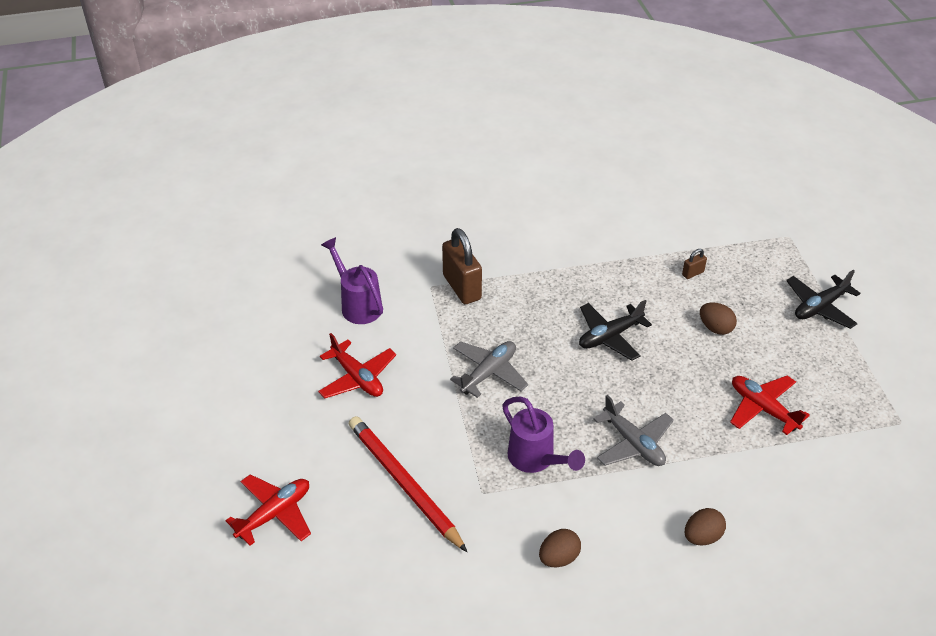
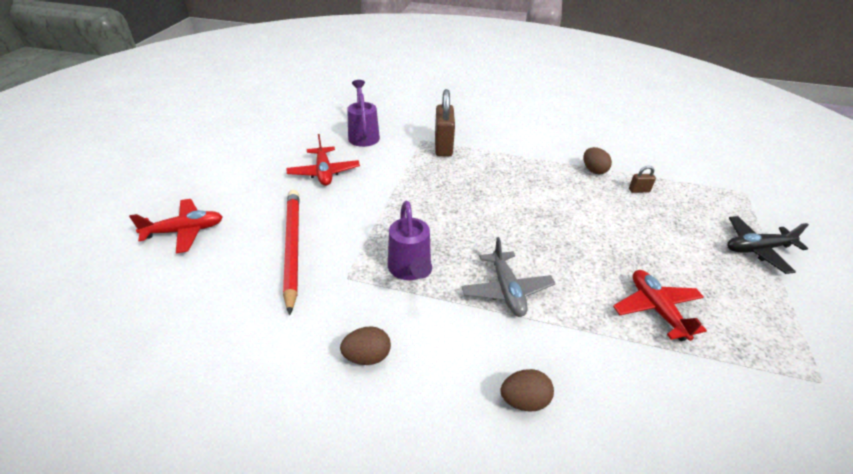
camera: 25 degrees right, 5 degrees down
grey plane [450,341,528,398] -> none
black plane [579,300,652,361] -> none
brown egg [700,303,737,335] -> brown egg moved to [583,147,612,174]

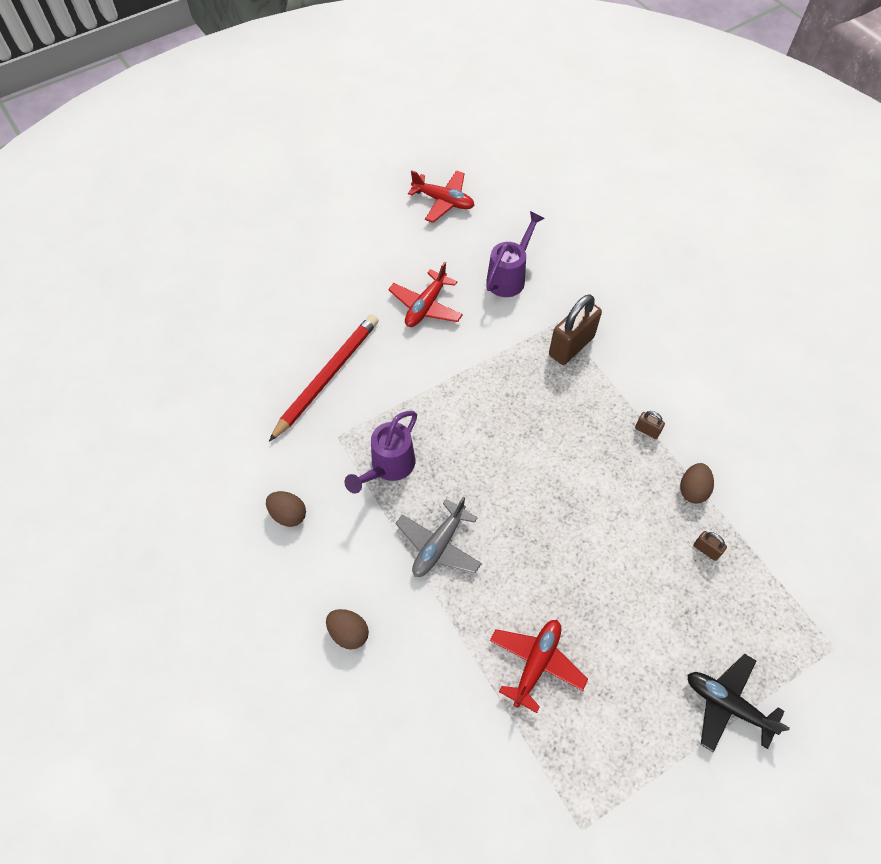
camera: 45 degrees right, 20 degrees up
red plane [129,199,223,254] -> red plane moved to [408,170,475,223]
none -> brown padlock [635,411,665,439]

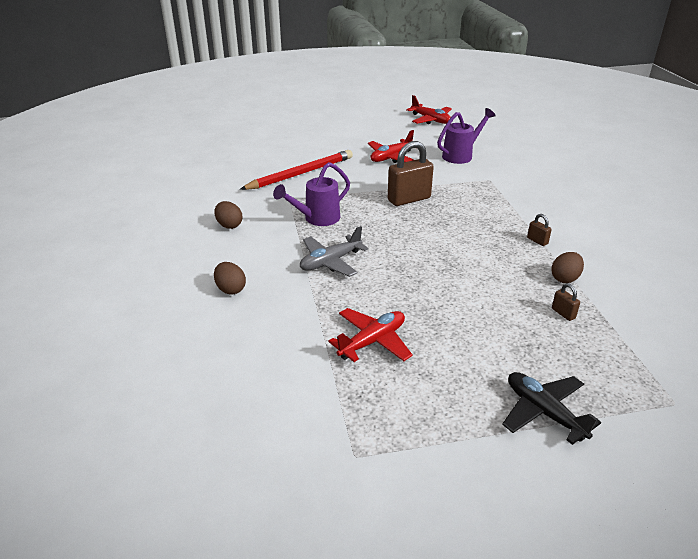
camera: 20 degrees right, 25 degrees down
brown padlock [549,294,602,365] -> brown padlock moved to [388,141,434,206]

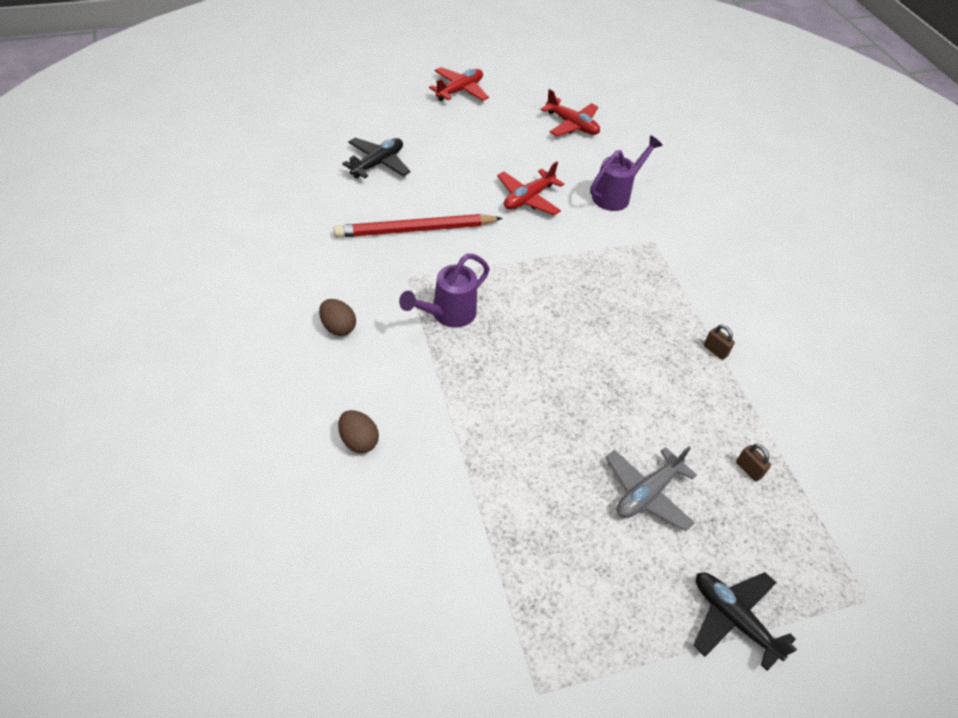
camera: 10 degrees left, 15 degrees up
red pencil [240,150,353,190] -> red pencil turned 150 degrees counterclockwise [333,214,503,238]
grey plane [300,226,369,277] -> grey plane moved to [606,446,697,531]
red plane [328,308,413,362] -> red plane moved to [429,67,489,101]
brown padlock [388,141,434,206] -> none
brown egg [551,252,584,283] -> none
none -> black plane [342,138,411,178]

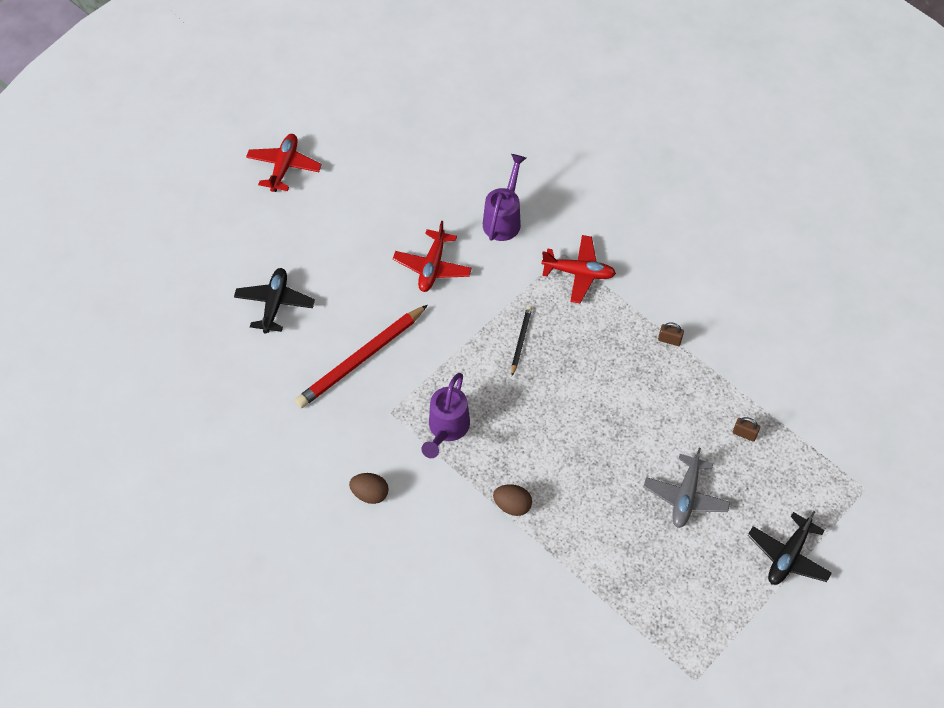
camera: 25 degrees left, 10 degrees up
brown egg [338,410,379,453] -> brown egg moved to [493,485,532,516]
red plane [541,89,600,136] -> red plane moved to [541,235,616,303]
black plane [693,572,797,671] -> black plane turned 75 degrees counterclockwise [748,511,832,585]
none -> black pencil [511,306,532,376]

